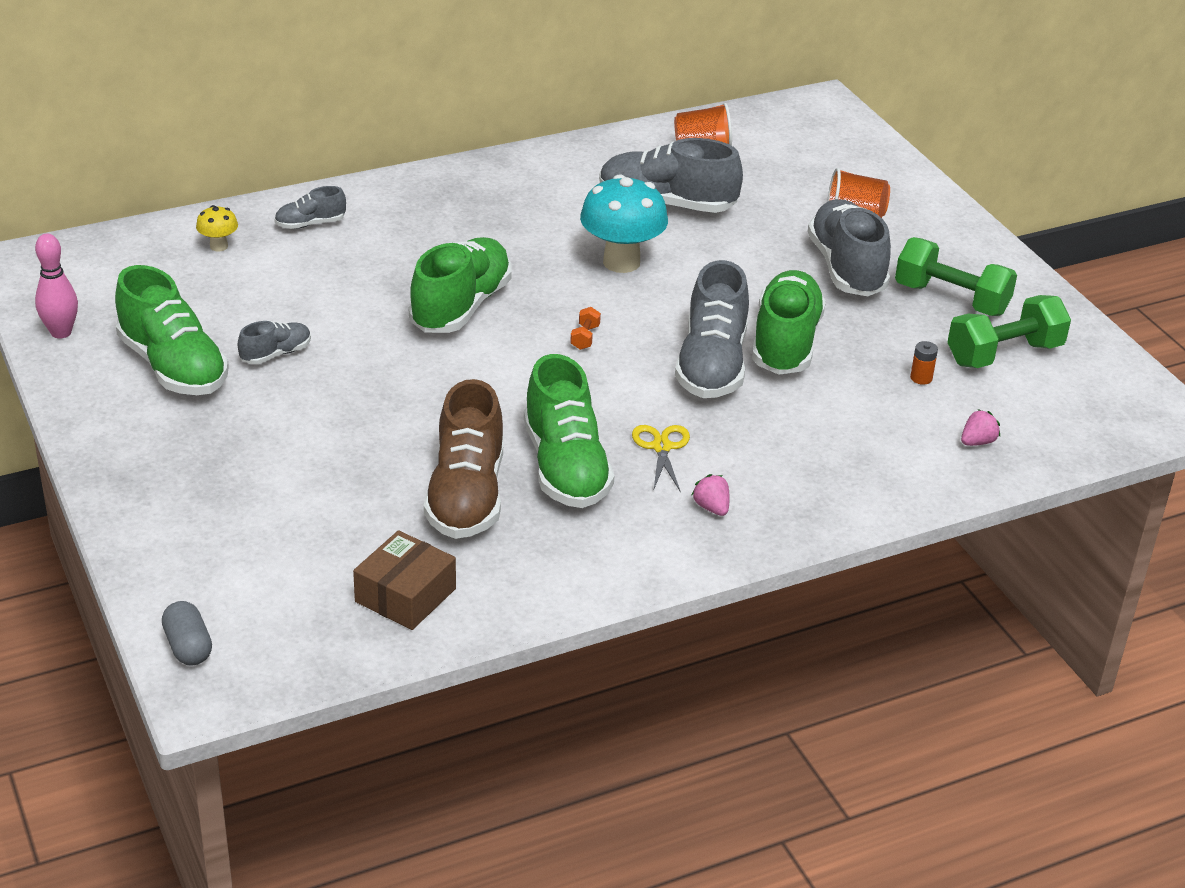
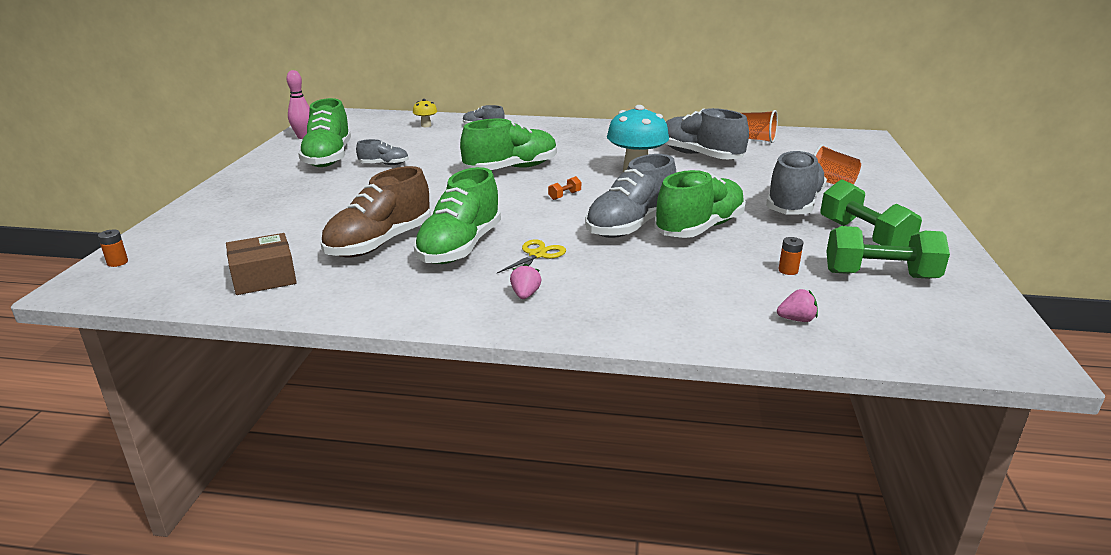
camera: 35 degrees right, 10 degrees down
grey capsule [162,601,212,666] -> orange battery [98,230,128,267]

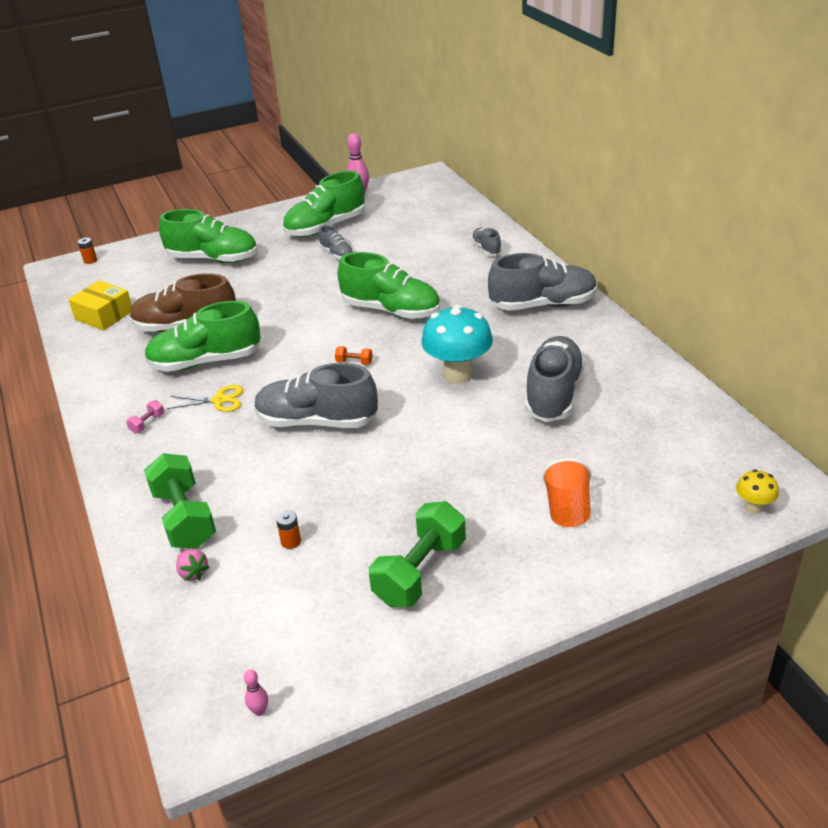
camera: 60 degrees right, 10 degrees up
brown box [226,233,297,295] -> yellow box [68,281,132,330]
yellow mushroom [413,99,437,127] -> yellow mushroom moved to [736,469,779,514]
pink strawberry [510,264,542,299] -> pink dumbbell [126,400,164,433]
green shoe [654,170,746,238] -> green shoe moved to [159,209,257,263]
orange cup [742,110,778,143] -> none
grey shoe [766,150,827,215] -> grey shoe moved to [488,253,598,311]
green dumbbell [826,226,950,279] -> green dumbbell moved to [144,453,216,549]
none -> pink bowling pin [244,670,268,716]

